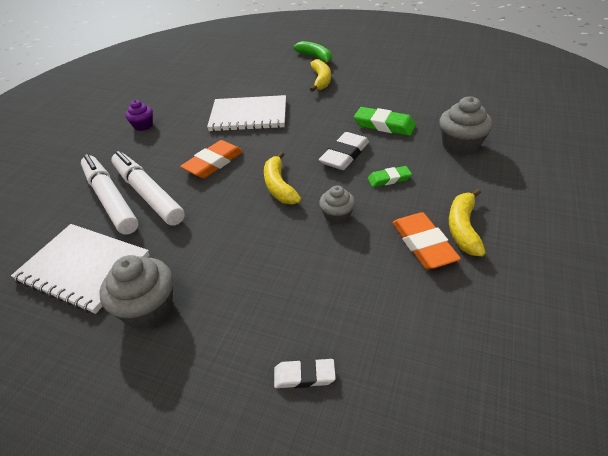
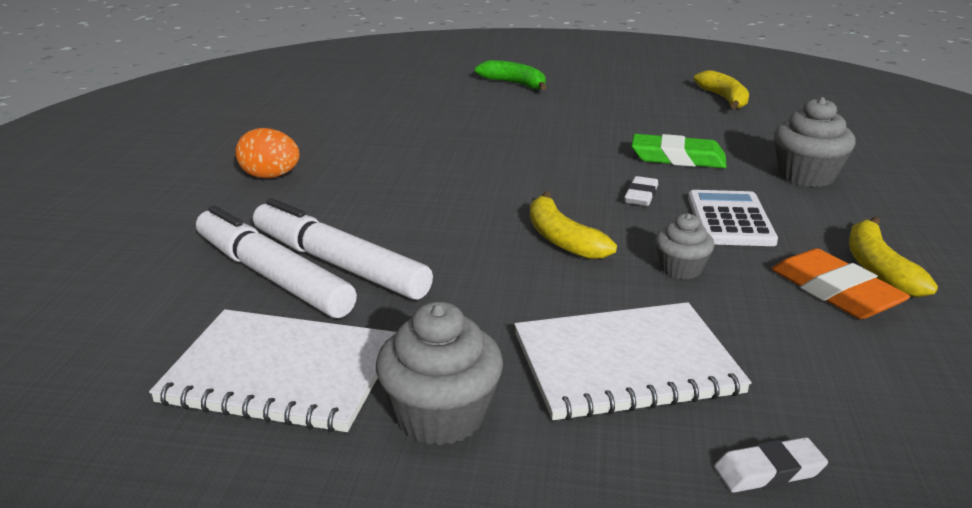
camera: 15 degrees left, 15 degrees down
purple cupcake [125,100,153,131] -> orange egg [235,128,300,178]
orange eraser [180,140,243,178] -> none
white notebook [207,95,286,132] -> white notebook moved to [514,302,751,420]
yellow banana [310,59,331,92] -> yellow banana moved to [694,70,749,109]
white eraser [319,132,369,170] -> white eraser [624,176,658,206], size x0.60
green eraser [368,166,412,187] -> white calculator [688,190,778,246]

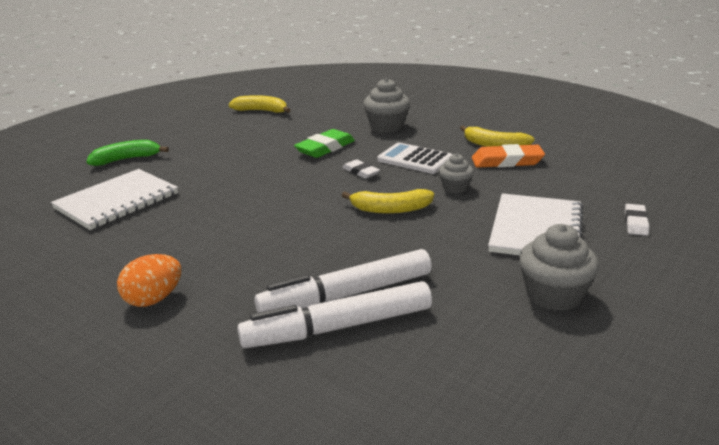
camera: 60 degrees left, 0 degrees up
white notebook [149,309,396,432] -> white notebook moved to [51,169,178,230]

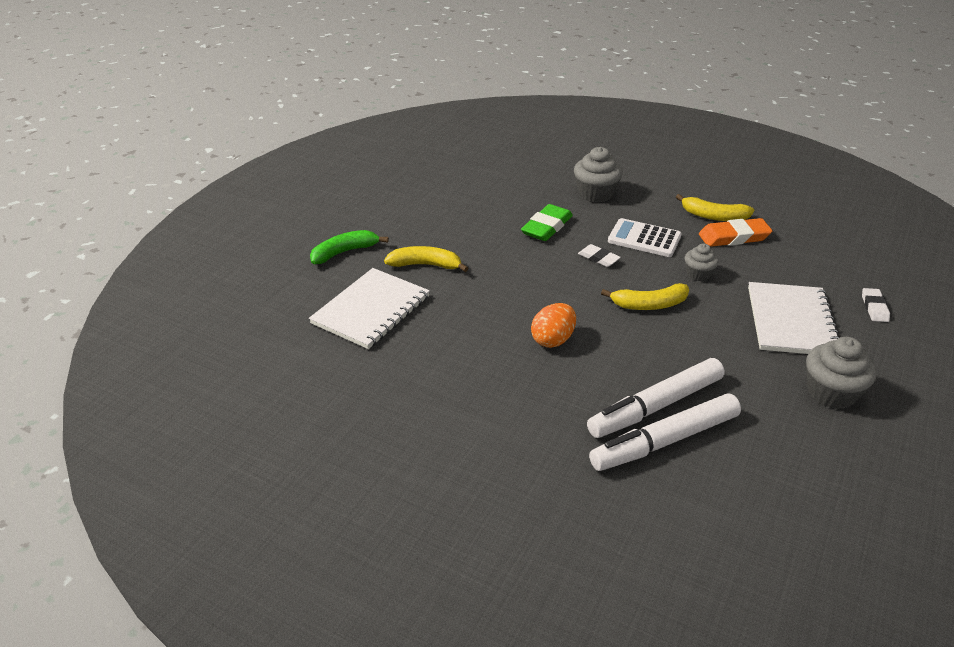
camera: 10 degrees left, 10 degrees up
orange egg [117,254,181,307] -> orange egg moved to [531,303,576,348]
yellow banana [228,95,290,113] -> yellow banana moved to [384,246,468,272]

